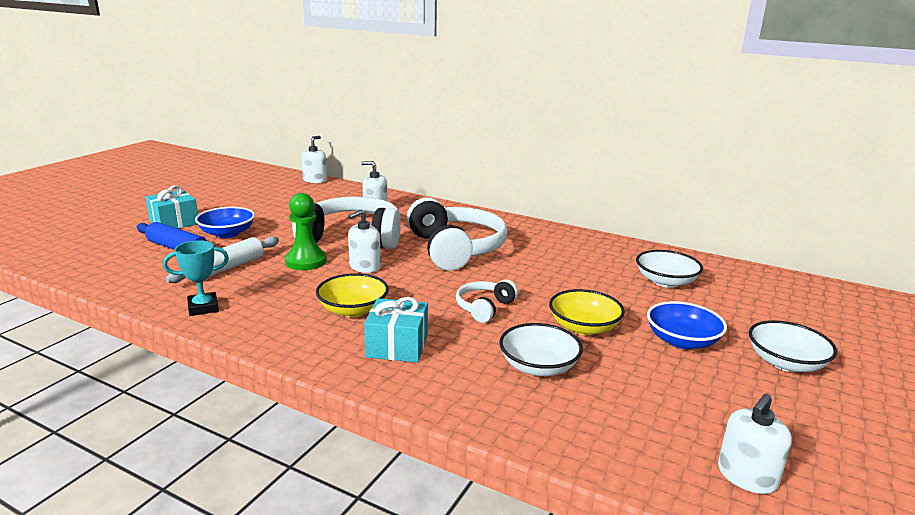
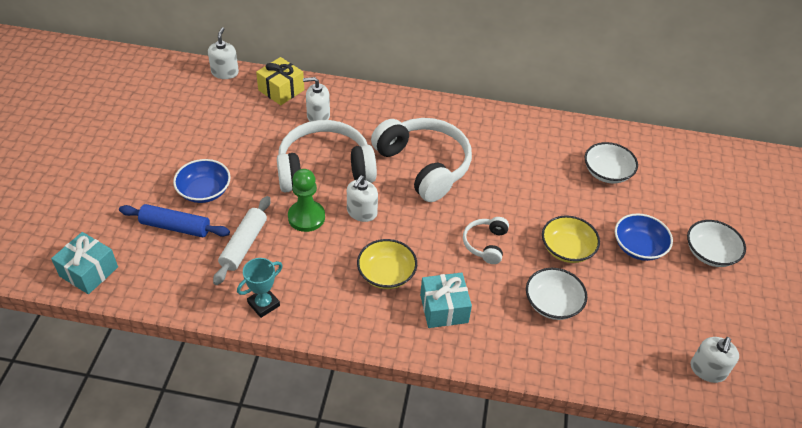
camera: 20 degrees left, 25 degrees up
turquoise gift [145,185,198,229] -> turquoise gift moved to [51,232,118,294]
none -> yellow gift [256,57,304,105]

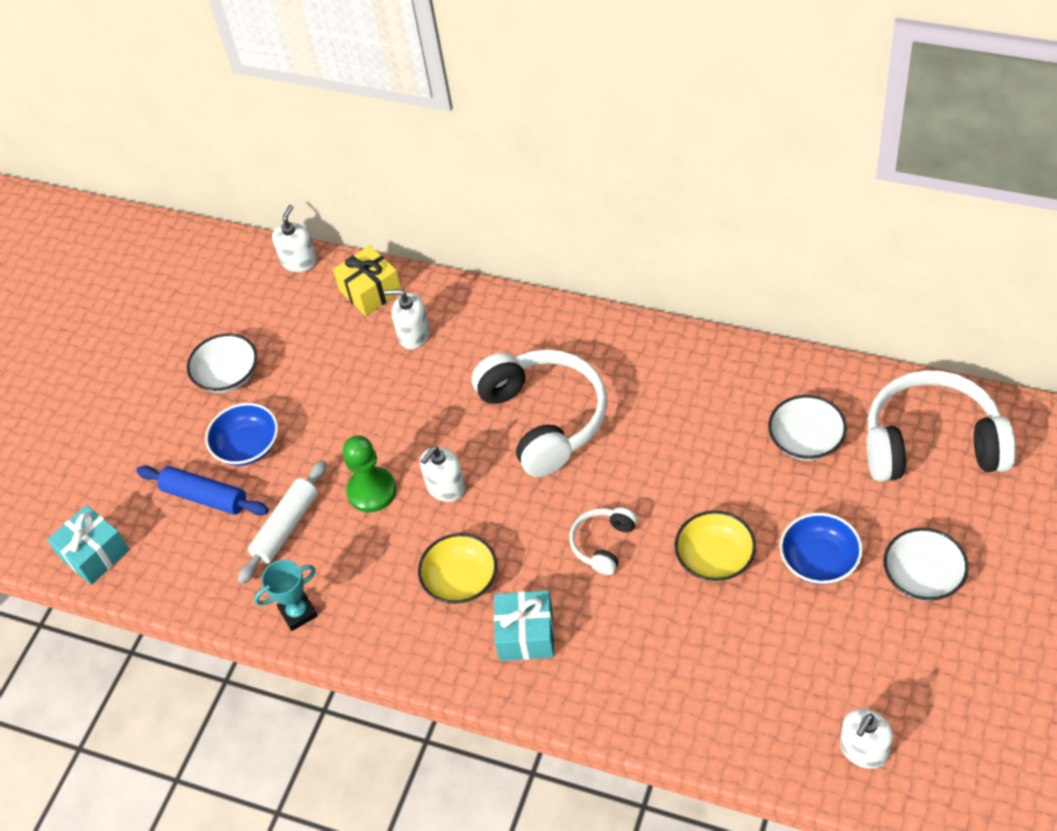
camera: 20 degrees right, 5 degrees up
white headphones [277,120,377,192] -> white headphones moved to [867,370,1016,482]
white bowl [526,268,587,320] -> white bowl moved to [187,333,257,393]

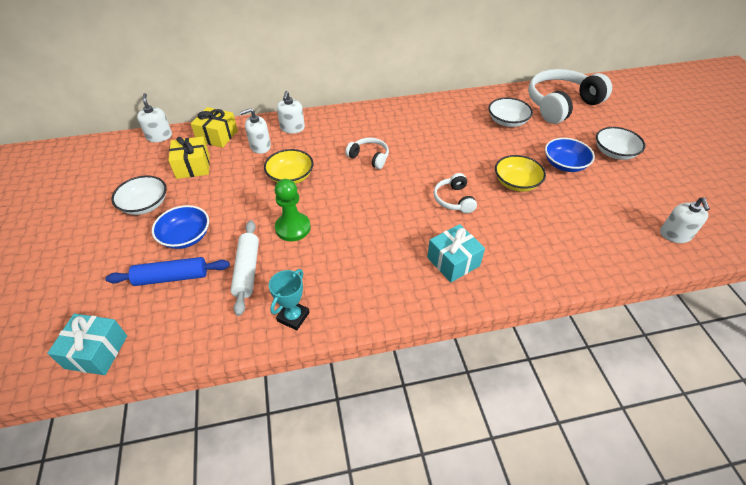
camera: 40 degrees left, 5 degrees down
yellow bowl [418,533,497,604] -> yellow bowl moved to [264,149,314,184]
white soap dispenser [420,446,465,502] -> white soap dispenser moved to [277,91,305,134]
white headphones [472,349,608,477] -> white headphones [345,137,389,169], size x0.48
none -> yellow gift [168,137,210,179]

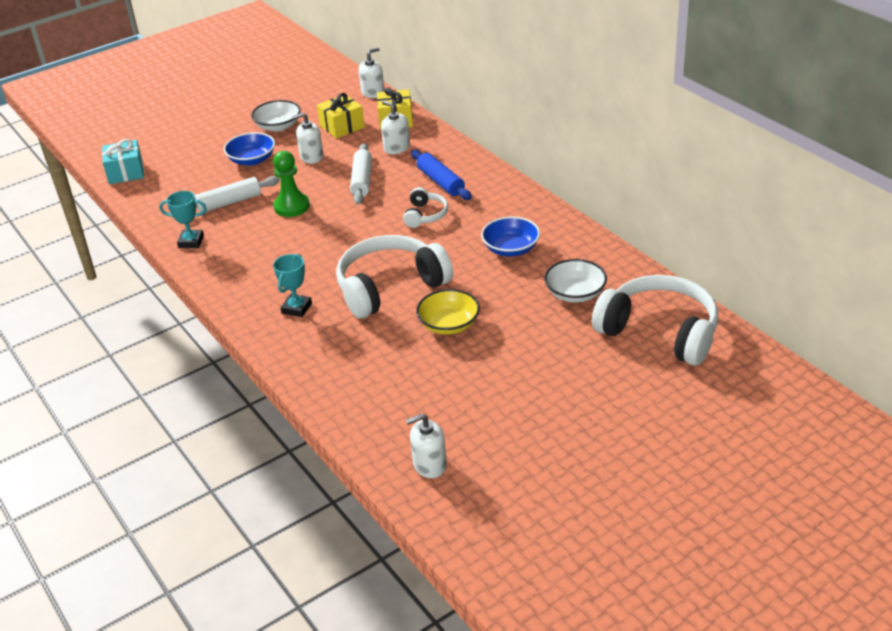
camera: 70 degrees right, 10 degrees down
blue rolling pin [105,257,230,286] -> blue rolling pin moved to [411,150,472,200]
yellow bowl [264,149,314,184] -> white rolling pin [350,143,372,205]
white soap dispenser [277,91,305,134] -> white soap dispenser moved to [292,113,323,164]
turquoise gift [427,224,485,282] -> turquoise trophy [273,254,312,317]
white headphones [434,173,477,213] -> white headphones [336,235,453,319], size x2.07
blue bowl [545,138,595,172] -> blue bowl moved to [481,216,540,256]
white bowl [596,127,645,160] -> none

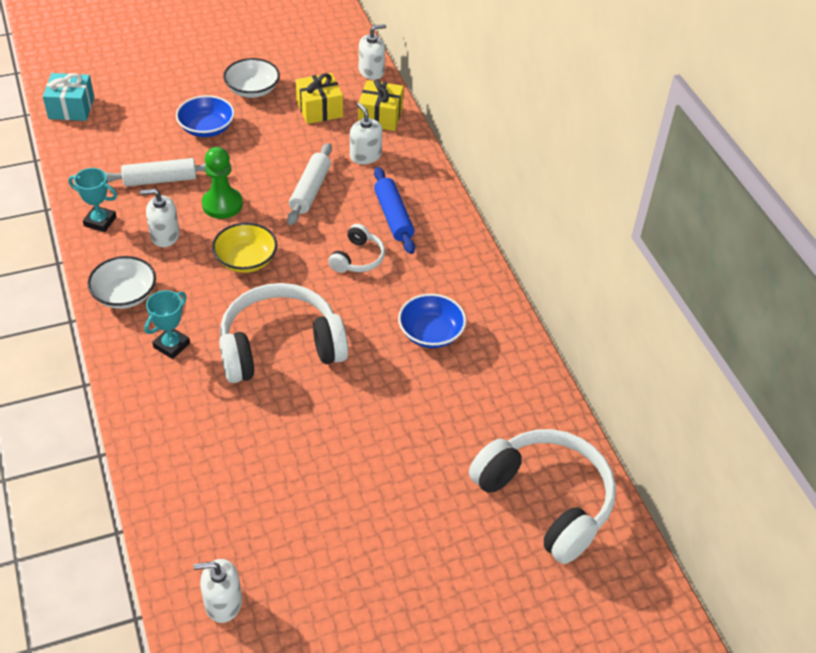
camera: 10 degrees right, 10 degrees up
white soap dispenser [292,113,323,164] -> white soap dispenser moved to [140,189,180,247]
yellow bowl [416,289,480,335] -> yellow bowl moved to [212,223,277,273]
white bowl [544,259,607,303] -> white bowl moved to [88,256,156,309]

